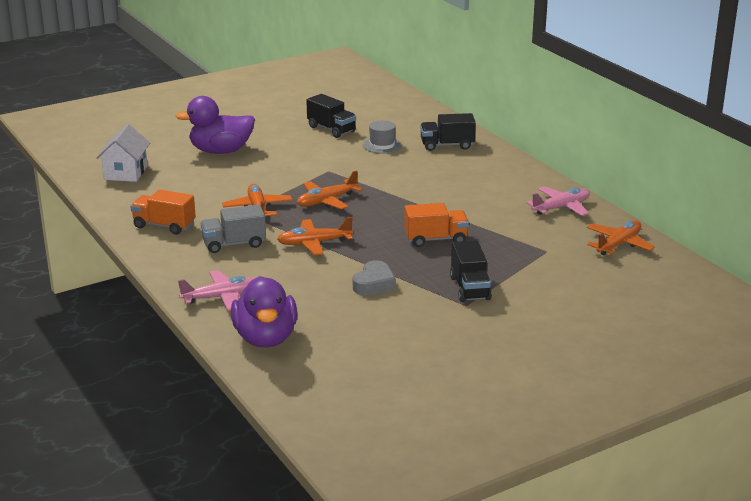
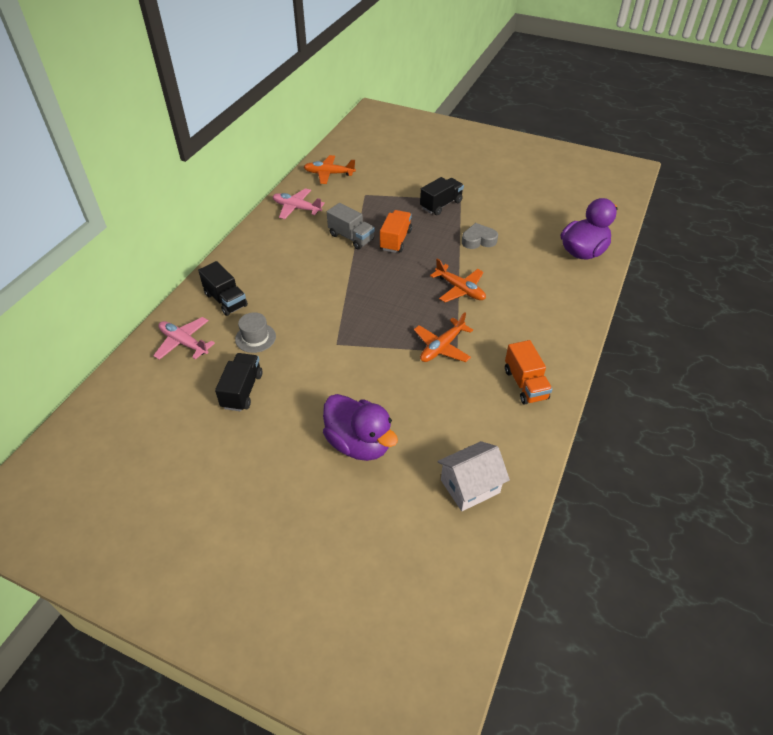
camera: 125 degrees left, 20 degrees up
pink plane [178,270,255,311] -> pink plane moved to [153,317,215,360]
grey truck [201,205,266,253] -> grey truck moved to [327,203,375,250]
orange plane [297,170,363,209] -> none
orange truck [404,203,469,247] -> orange truck turned 60 degrees clockwise [380,210,412,253]

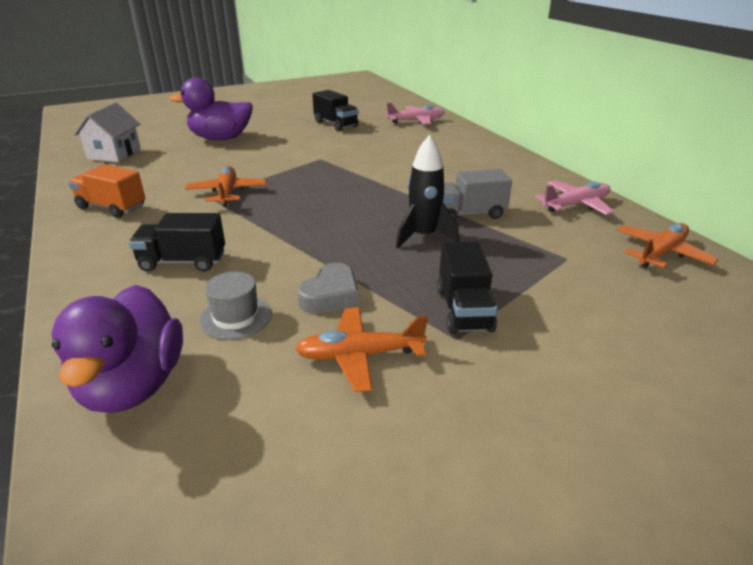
camera: 130 degrees right, 15 degrees down
black truck [198,261,248,316] -> black truck moved to [129,213,225,272]
grey hat [235,312,276,353] -> grey hat moved to [199,271,272,340]
orange truck [380,210,412,253] -> black rocket [396,135,459,248]
orange plane [430,258,486,302] -> orange plane moved to [295,307,428,392]

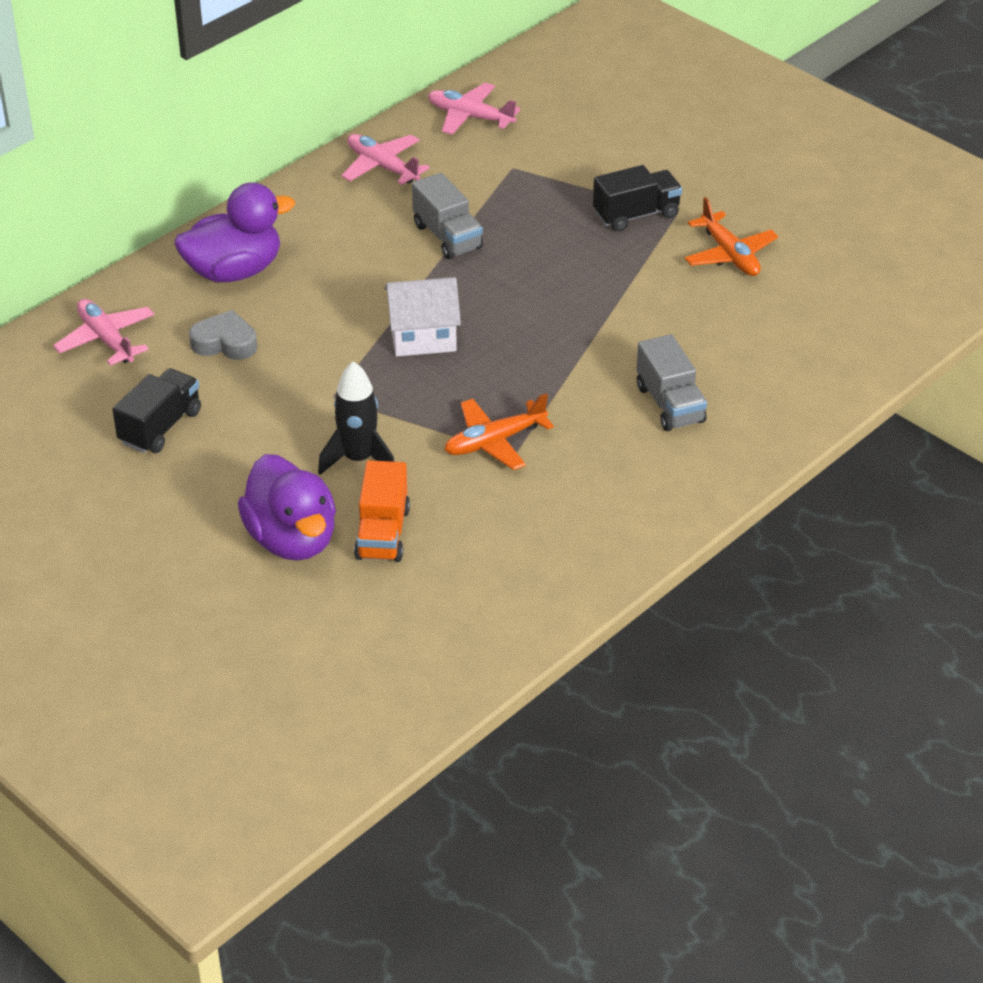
camera: 110 degrees left, 10 degrees up
purple duck [51,285,183,413] -> purple duck moved to [175,182,295,282]
orange truck [68,164,145,218] -> orange truck moved to [354,460,410,562]
white house [74,102,141,162] -> white house moved to [384,277,461,357]
black truck [129,213,225,272] -> grey truck [636,334,707,431]
grey hat [199,271,272,340] -> none
grey heart [298,263,359,314] -> grey heart moved to [189,310,257,360]
black rocket [396,135,459,248] -> black rocket moved to [318,361,394,475]
orange plane [616,223,719,268] -> pink plane [428,83,521,135]

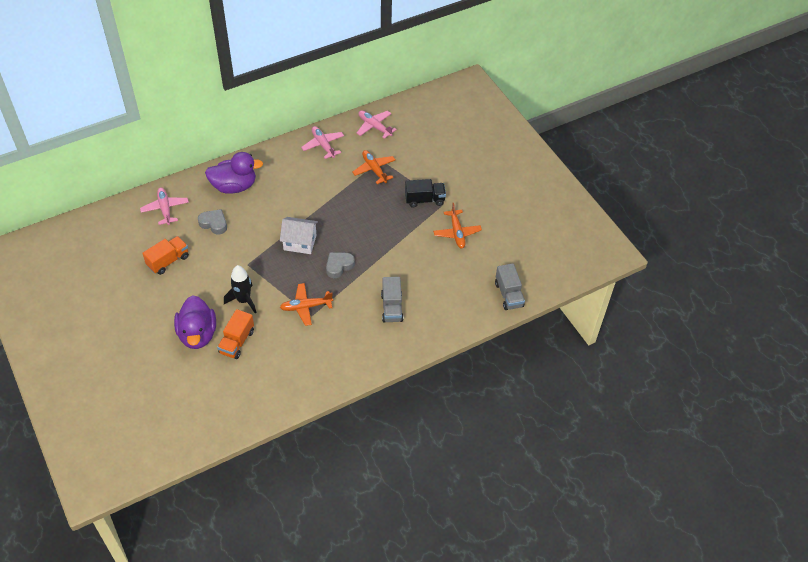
camera: 15 degrees right, 10 degrees up
black truck [112,368,201,453] -> orange truck [142,236,189,275]
grey truck [412,173,483,259] -> grey truck moved to [495,264,525,310]
none -> grey heart [326,252,355,278]
none -> orange plane [352,150,395,184]

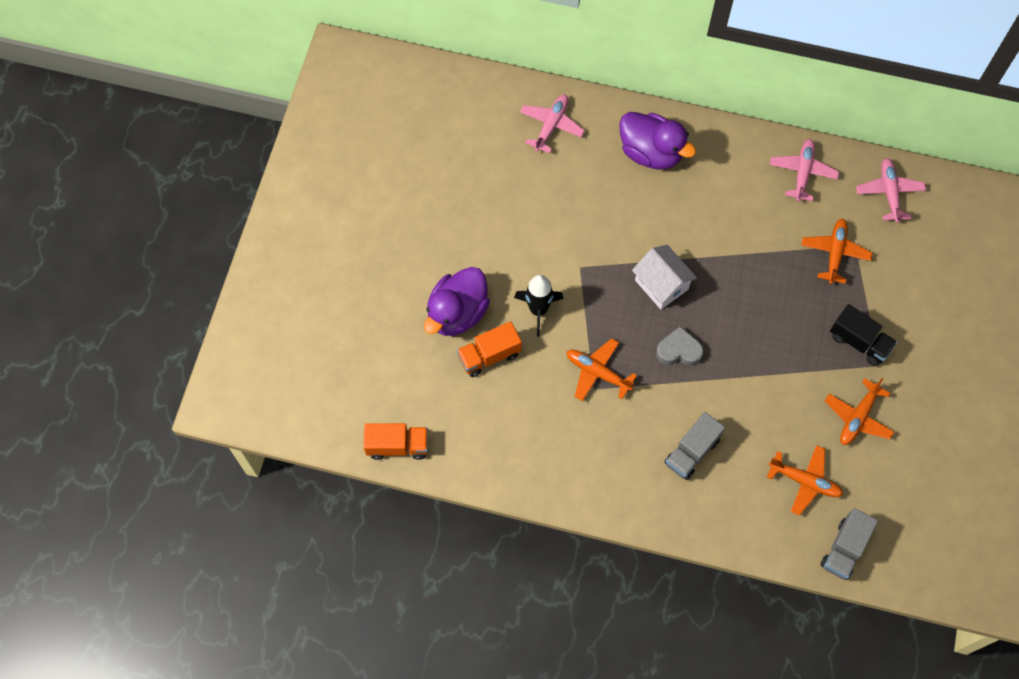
camera: 45 degrees right, 15 degrees up
orange truck [142,236,189,275] -> orange truck moved to [363,423,428,460]
grey heart [198,209,227,235] -> none
none -> orange plane [767,445,843,516]

